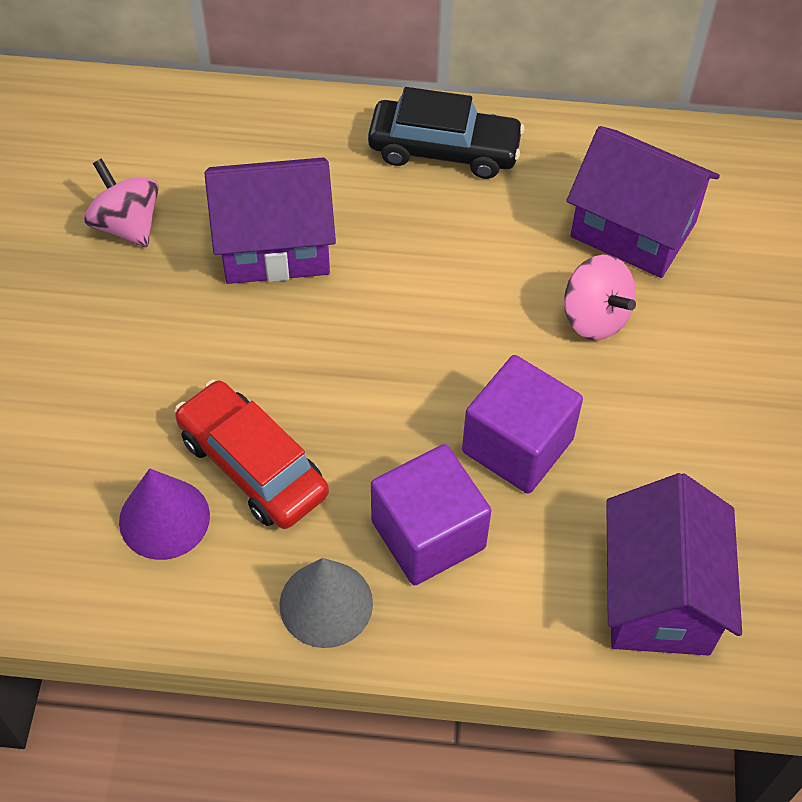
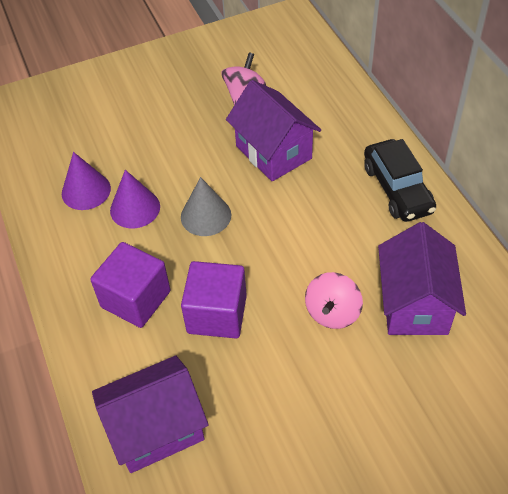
camera: 65 degrees right, 5 degrees down
red car [174,380,329,529] -> purple cone [110,170,160,228]
grey cone [279,558,373,648] -> grey cone moved to [181,177,231,236]

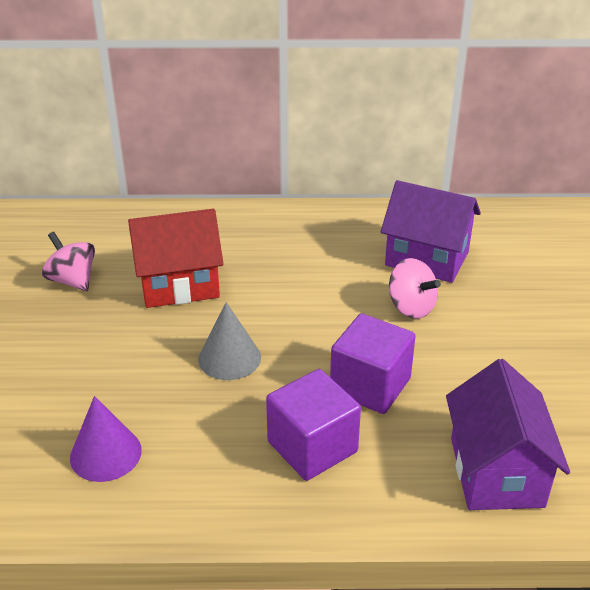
camera: 70 degrees left, 15 degrees down
purple cone [110,170,160,228] -> none
purple house [226,80,321,181] -> red house [128,209,224,308]
black car [364,139,436,222] -> none

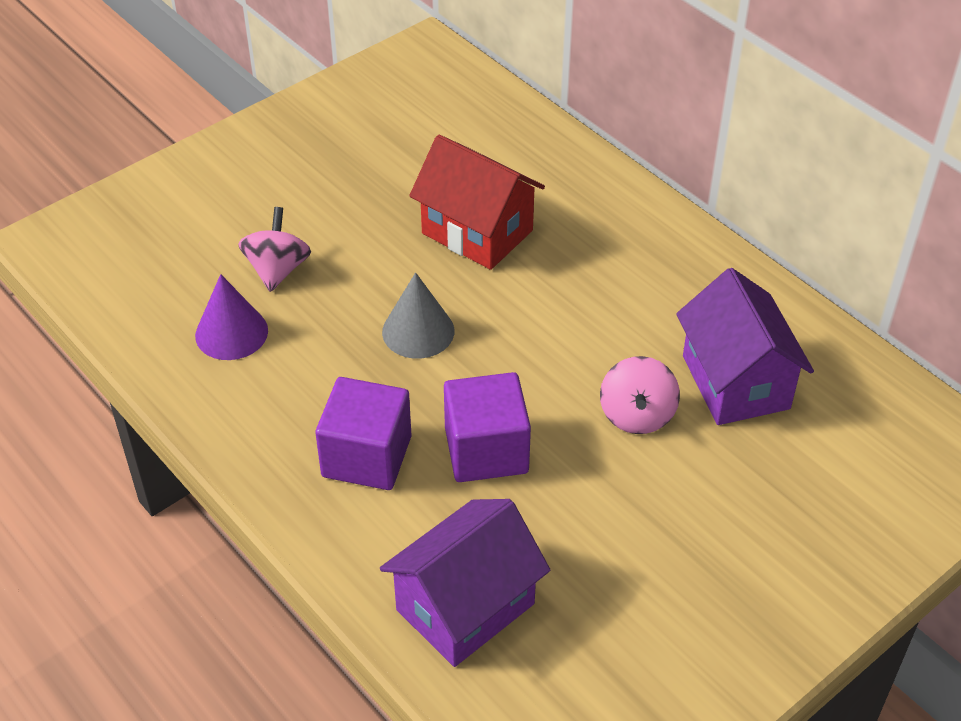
camera: 50 degrees right, 10 degrees up
pink spinning top [42,232,95,291] -> pink spinning top moved to [238,207,311,292]

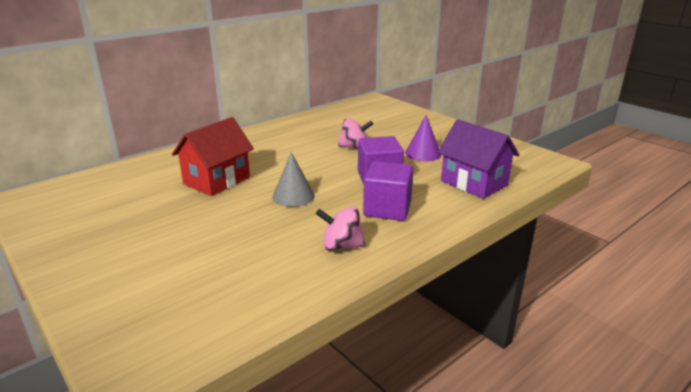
camera: 90 degrees left, 20 degrees down
purple cone [195,274,268,360] -> purple cone moved to [405,115,441,161]
pink spinning top [238,207,311,292] -> pink spinning top moved to [316,206,366,251]
purple house [676,268,814,425] -> none

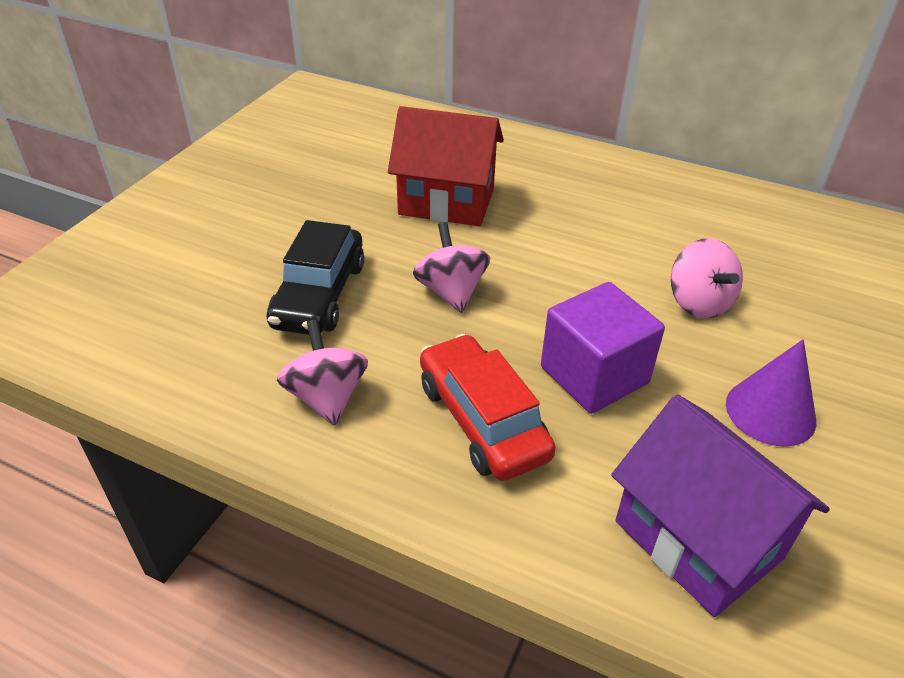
camera: 65 degrees right, 15 degrees up
grey cone [272,152,315,207] -> pink spinning top [413,222,490,313]
purple cube [363,161,413,221] -> red car [420,334,556,481]
purple house [437,119,519,199] -> purple house turned 60 degrees counterclockwise [611,394,830,617]
none -> black car [266,220,364,335]

